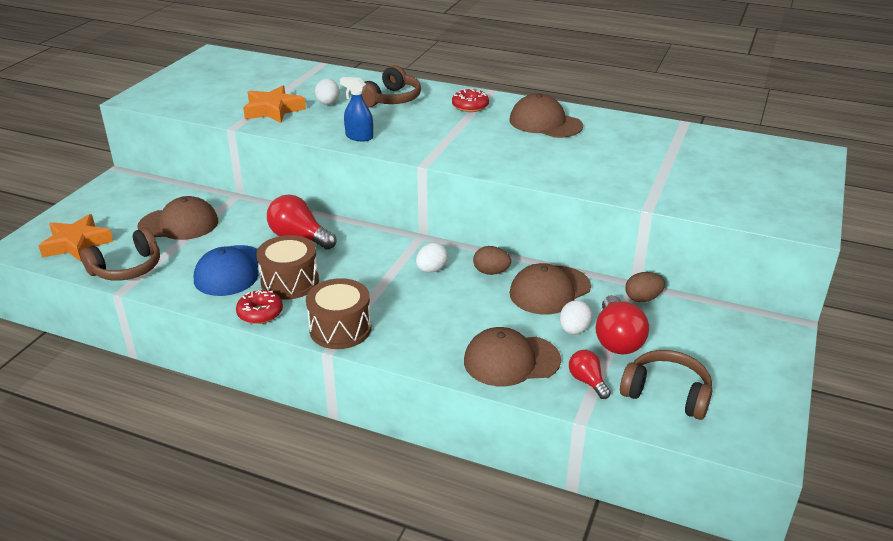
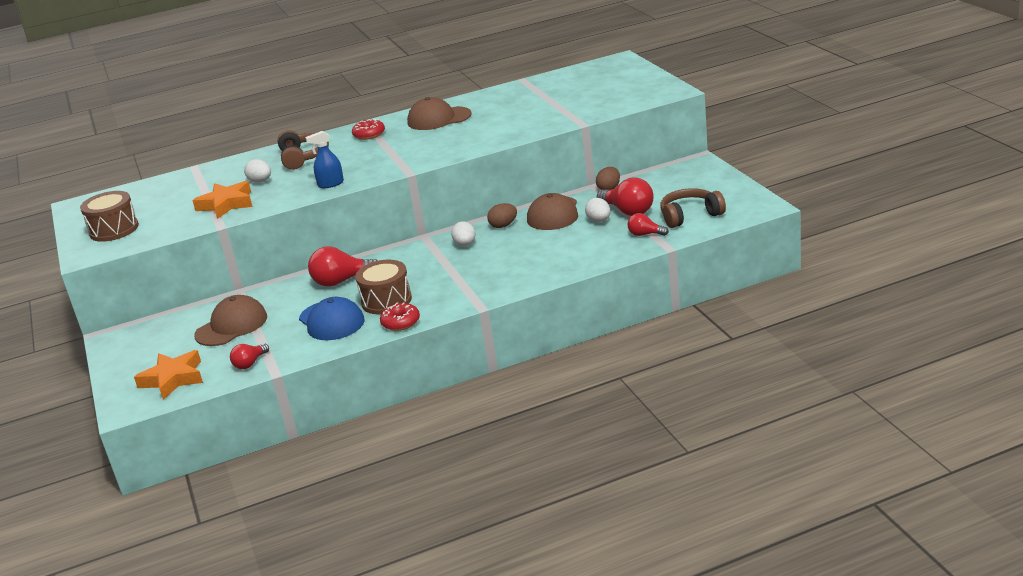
camera: 40 degrees left, 5 degrees down
brown headphones [80,227,160,281] -> red light bulb [230,344,269,369]
brown drum [306,278,371,349] -> brown drum moved to [80,191,139,242]
brown cap [464,327,561,386] -> none

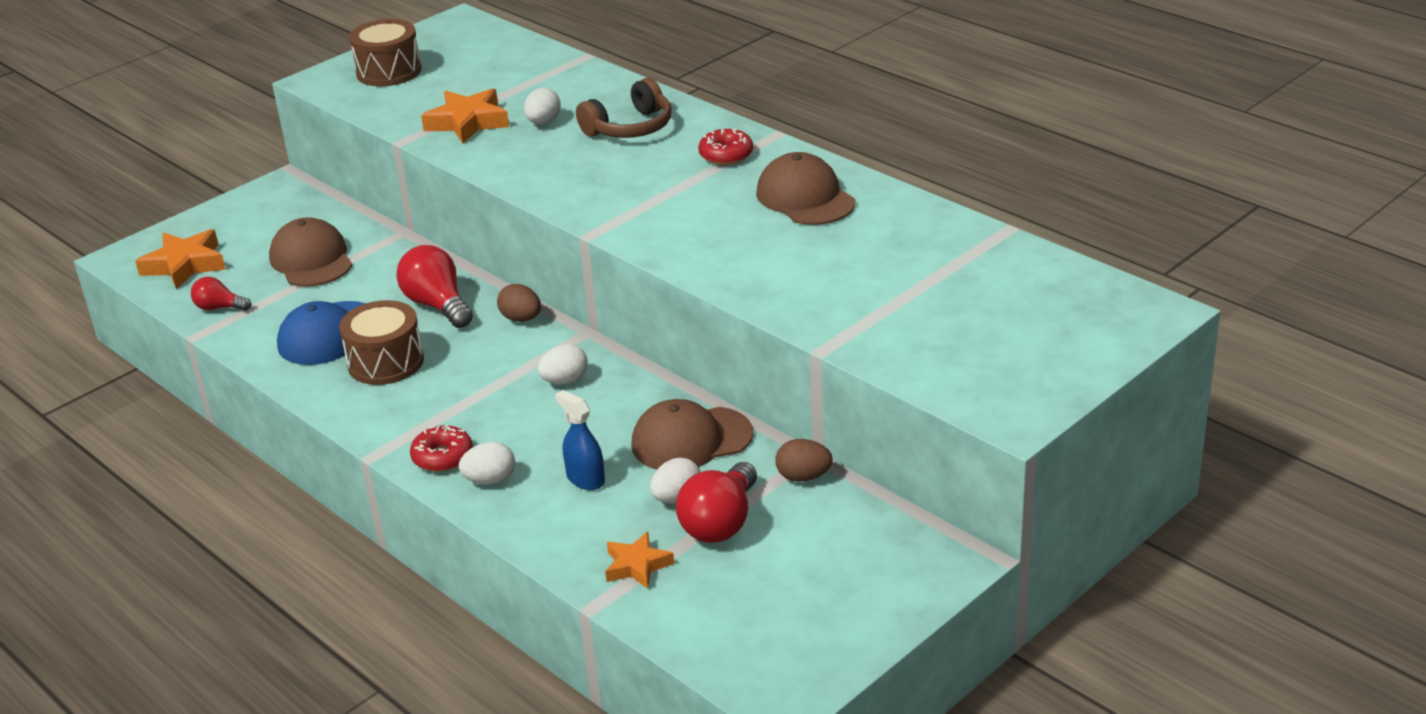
camera: 65 degrees right, 5 degrees up
brown cap [194,295,267,346] -> brown cap turned 135 degrees counterclockwise [269,217,353,287]
blue spray bottle [305,131,344,188] -> blue spray bottle moved to [555,390,605,490]
red donut [380,302,420,331] -> red donut moved to [410,425,473,472]
brown egg [487,203,517,228] -> brown egg moved to [497,284,541,322]
red light bulb [627,213,669,236] -> orange star [605,532,674,589]
brown headphones [660,188,726,228] -> none
none -> white egg [459,442,515,484]

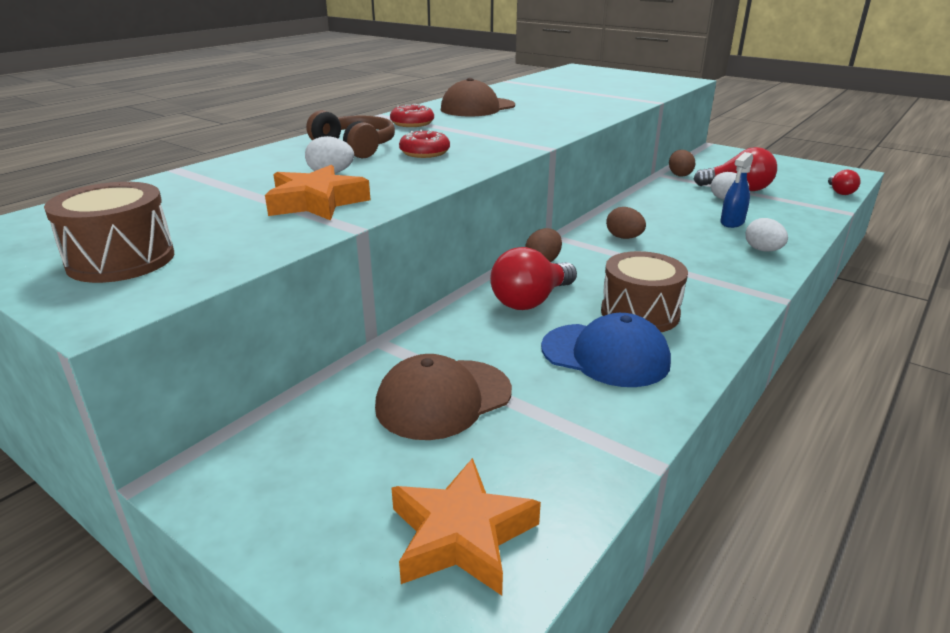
camera: 100 degrees left, 5 degrees down
red light bulb [191,277,251,311] -> red light bulb moved to [828,170,861,195]
red donut [410,425,473,472] -> red donut moved to [399,130,450,158]
white egg [538,344,588,384] -> brown egg [606,207,646,239]
orange star [605,532,674,589] -> none
brown cap [631,399,753,469] -> none

